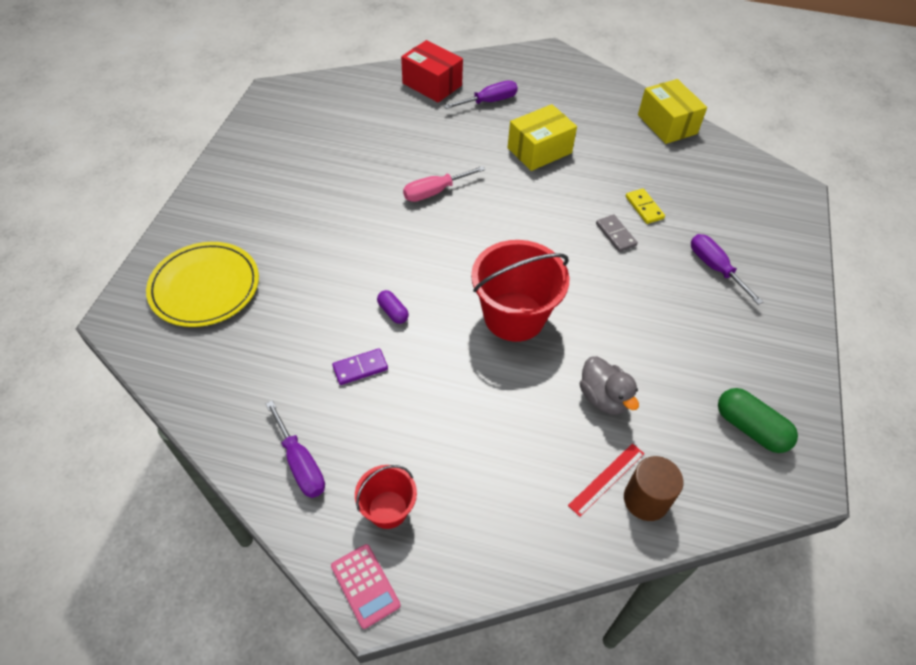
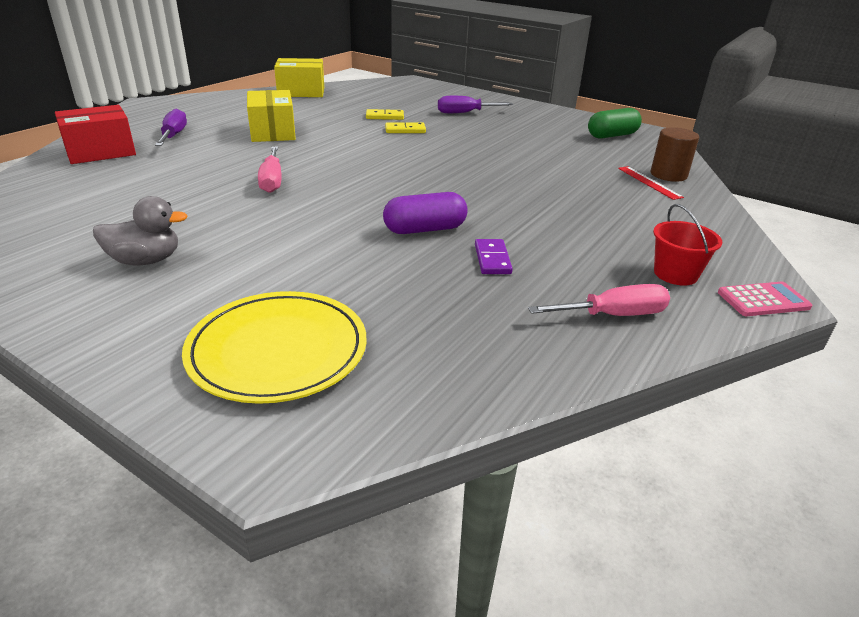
camera: 70 degrees left, 20 degrees down
purple screwdriver [266,400,325,498] -> pink screwdriver [528,284,670,316]
purple capsule [377,290,409,324] -> purple capsule [383,192,468,234], size x1.76
red bucket [471,240,569,342] -> none
grey duck [580,356,639,415] -> grey duck moved to [93,196,188,265]
grey domino [596,215,638,252] -> yellow domino [385,122,426,133]

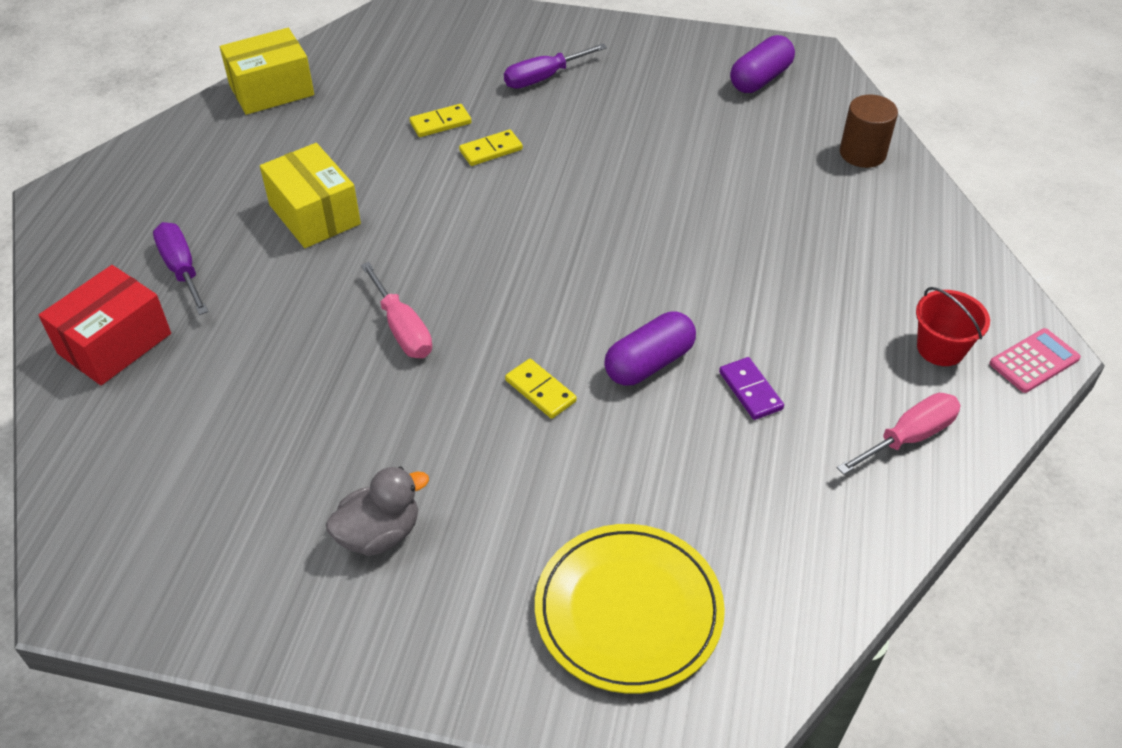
camera: 20 degrees left, 15 degrees up
green capsule [588,108,642,139] -> purple capsule [730,35,795,93]
red ruler [618,166,684,200] -> none
none -> yellow domino [505,359,577,419]

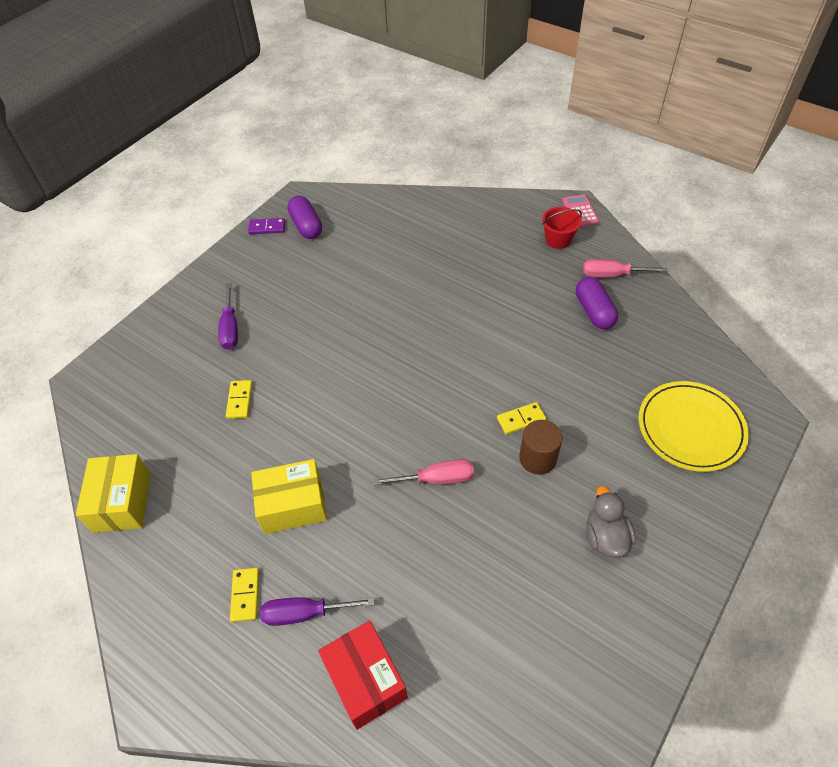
camera: 65 degrees left, 5 degrees up
yellow domino [459,129,523,166] -> yellow domino moved to [230,568,259,622]
purple capsule [604,312,696,386] -> purple capsule moved to [576,277,618,329]
purple domino [719,357,784,420] -> purple domino moved to [248,218,286,234]
pink screwdriver [837,393,961,475] -> pink screwdriver turned 75 degrees counterclockwise [583,259,668,277]
brown cylinder [840,94,898,168] -> brown cylinder moved to [519,420,562,475]

